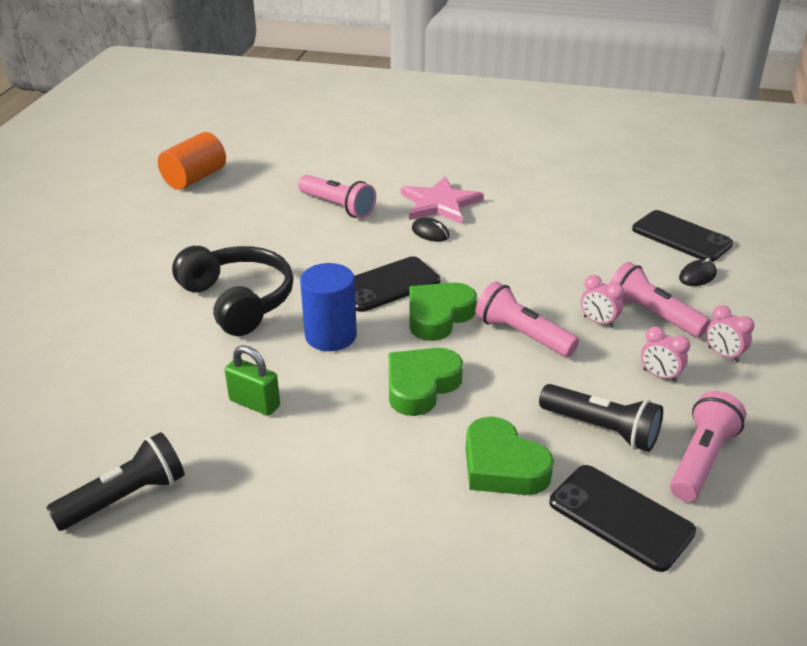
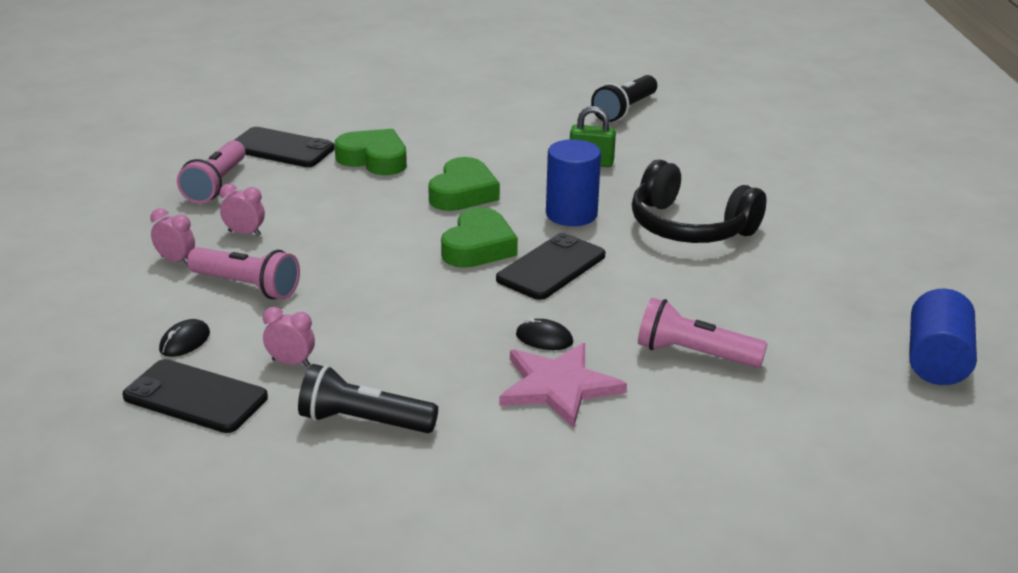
camera: 160 degrees right, 5 degrees down
orange cylinder [158,132,226,190] -> blue cylinder [909,289,977,385]
pink flashlight [475,281,579,357] -> none
black flashlight [539,384,663,452] -> black flashlight moved to [298,364,438,433]
pink clock [581,275,624,328] -> pink clock moved to [263,307,315,367]

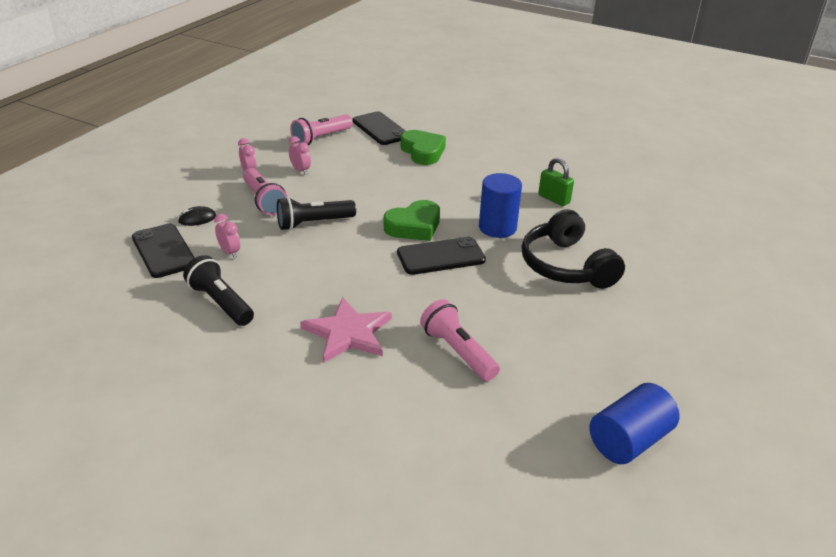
camera: 35 degrees right, 5 degrees up
green heart [428,157,500,211] -> none
black mouse [516,318,573,350] -> none
black flashlight [591,75,657,122] -> black flashlight moved to [277,197,356,230]

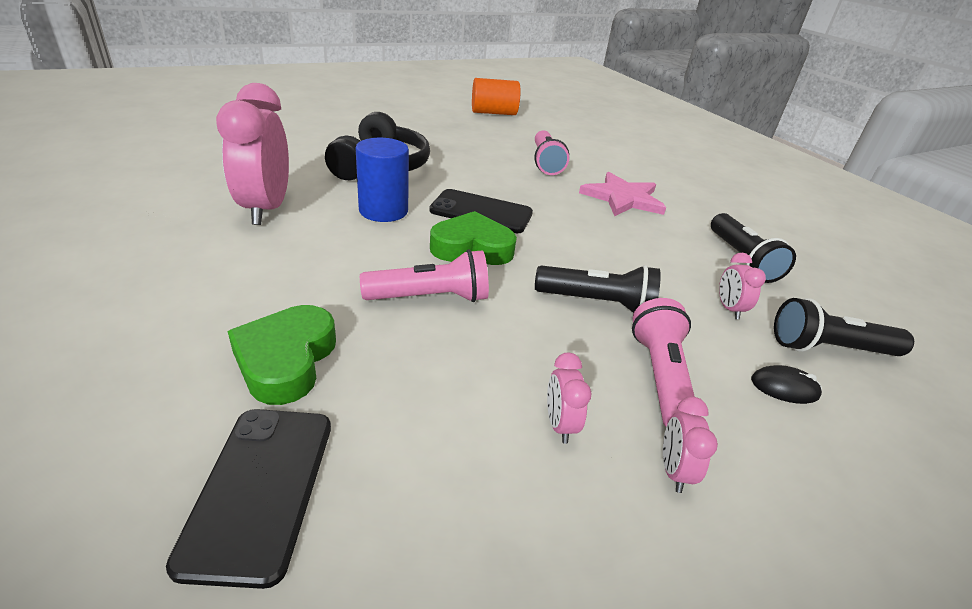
camera: 150 degrees left, 0 degrees up
black phone [132,224,195,278] -> black flashlight [774,298,914,356]
pink flashlight [290,115,353,145] -> pink flashlight moved to [360,250,489,302]
green padlock [538,158,574,206] -> pink clock [216,83,289,225]
blue cylinder [589,383,680,464] -> orange cylinder [472,78,520,115]

